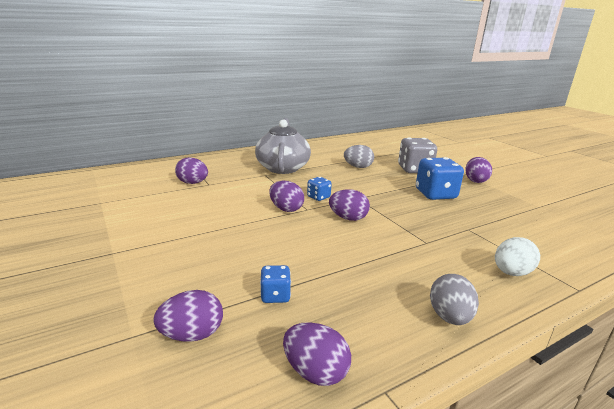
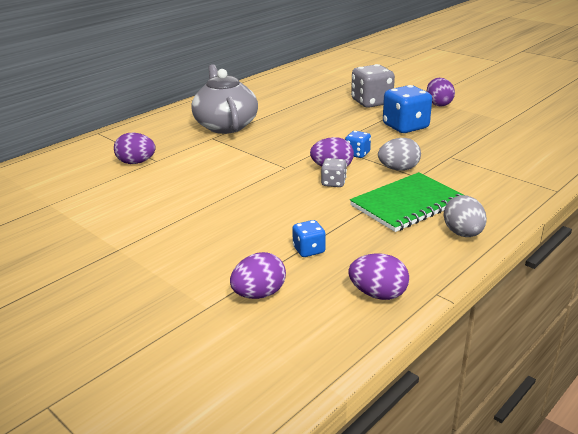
camera: 15 degrees left, 5 degrees up
purple egg [269,181,304,212] -> none
blue dice [307,177,332,201] -> blue dice moved to [345,131,371,158]
grey egg [344,145,374,168] -> grey egg moved to [378,138,421,171]
white egg [495,237,540,276] -> none
none -> grey dice [321,158,347,187]
none -> green notebook [350,172,464,232]

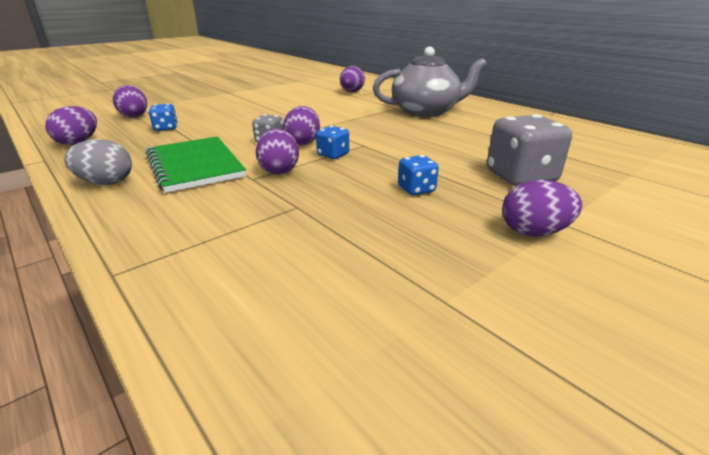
camera: 95 degrees right, 0 degrees up
grey egg [378,138,421,171] -> purple egg [256,128,299,175]
blue dice [383,85,432,133] -> blue dice [398,155,439,195], size x0.52

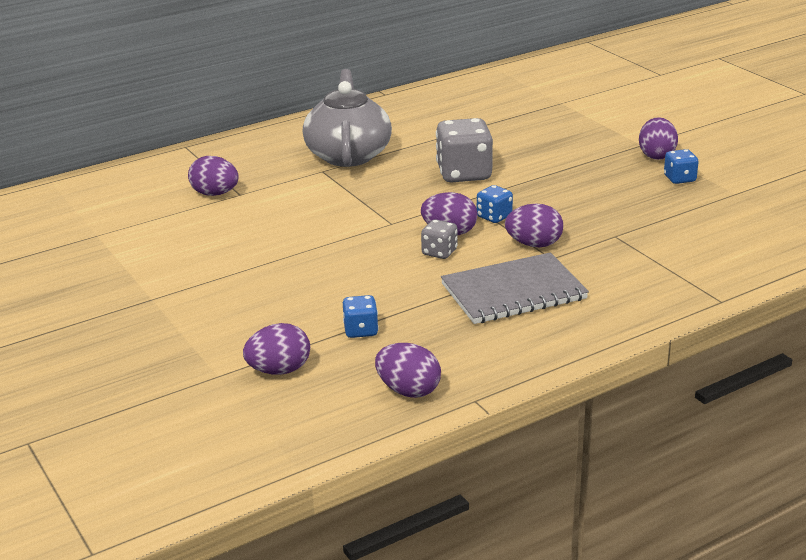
camera: 80 degrees left, 0 degrees up
grey egg [64,139,132,185] -> none
green notebook [146,137,246,193] -> grey notebook [441,252,589,324]
blue dice [398,155,439,195] -> blue dice moved to [664,149,699,184]
grey dice [487,114,572,186] -> grey dice moved to [436,118,493,182]

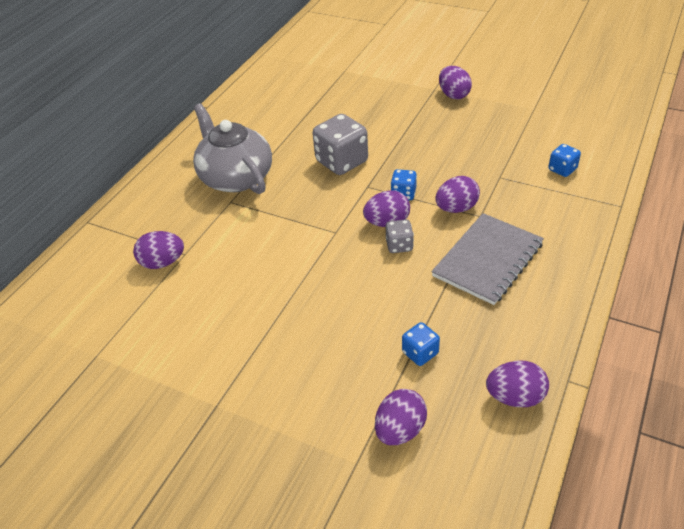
camera: 30 degrees left, 15 degrees up
blue dice [664,149,699,184] -> blue dice moved to [548,144,581,177]

